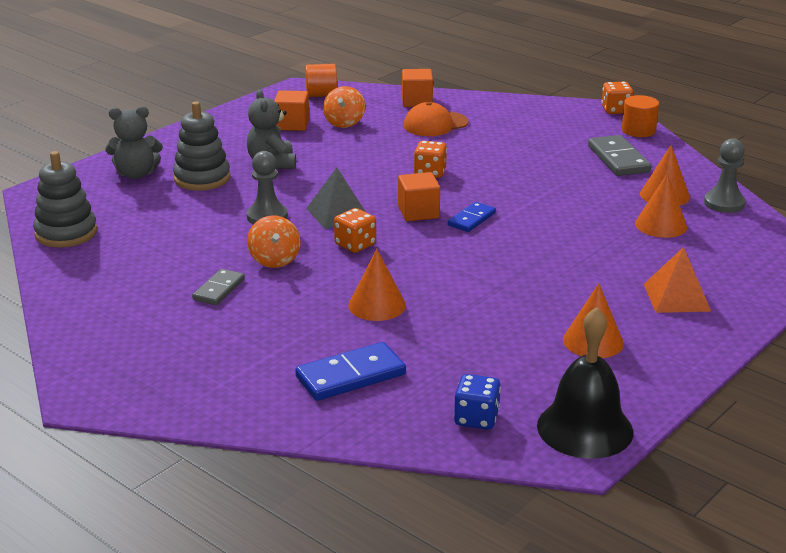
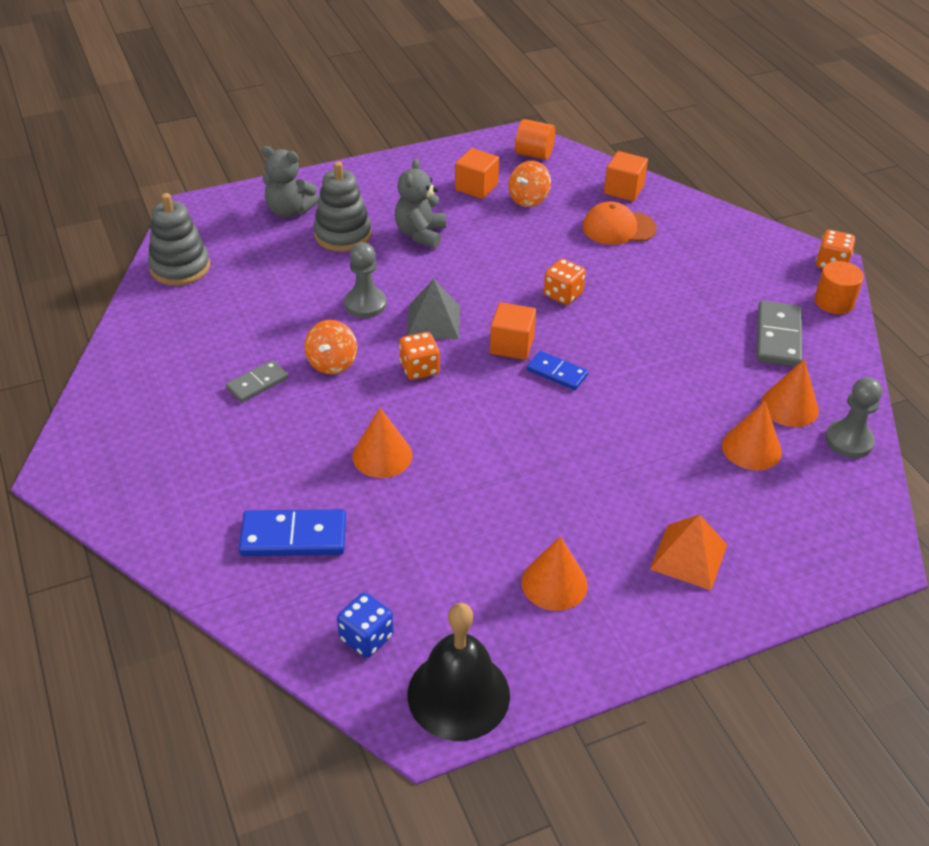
camera: 25 degrees right, 15 degrees up
blue domino [448,202,496,232] -> blue domino turned 60 degrees clockwise [527,351,588,390]

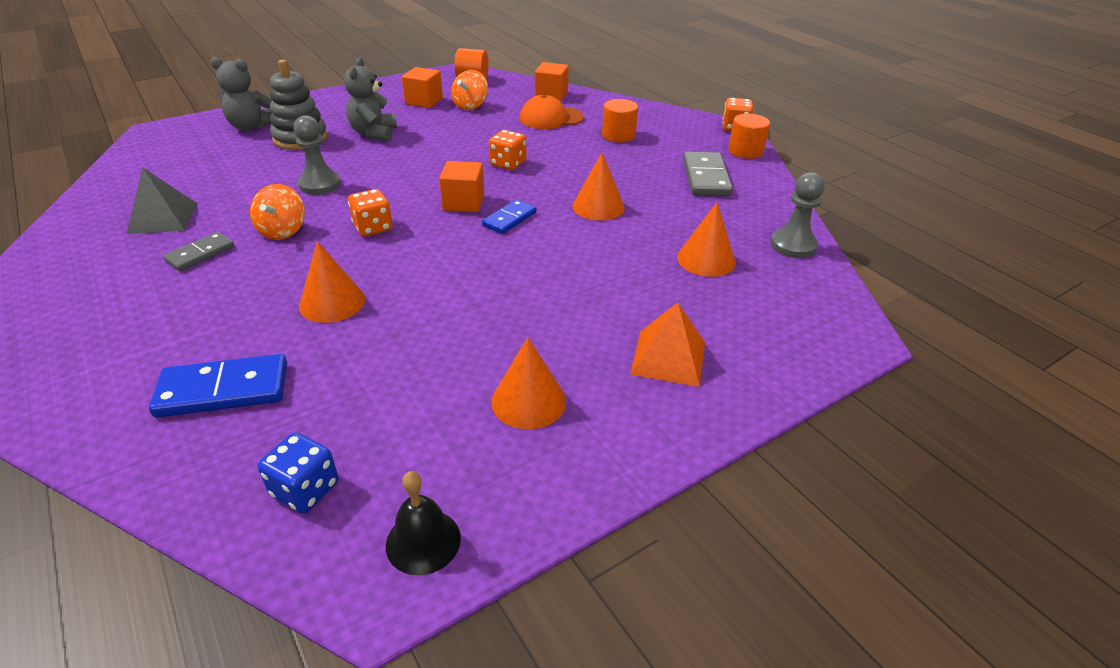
camera: 10 degrees left, 5 degrees down
grey stacking toy [148,193,210,286] -> none
grey pyramid [407,279,460,339] -> grey pyramid moved to [127,167,198,234]
black bell [408,603,510,741] -> black bell [386,471,461,575], size x0.57
blue domino [527,351,588,390] -> blue domino turned 75 degrees counterclockwise [482,199,536,234]
orange cone [761,359,819,427] -> orange cone moved to [572,152,625,221]
none -> orange cylinder [602,99,638,142]

